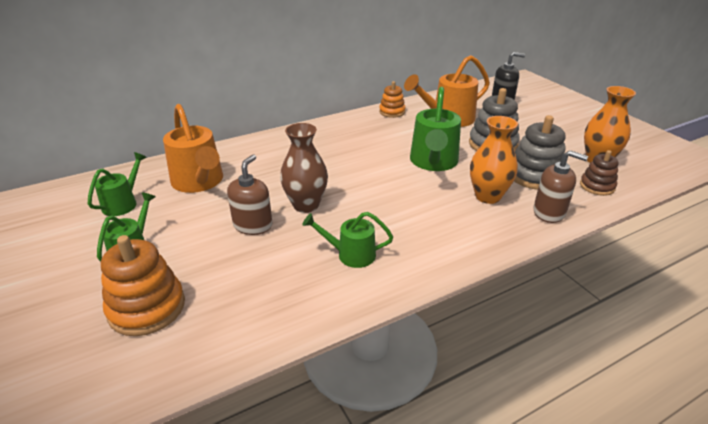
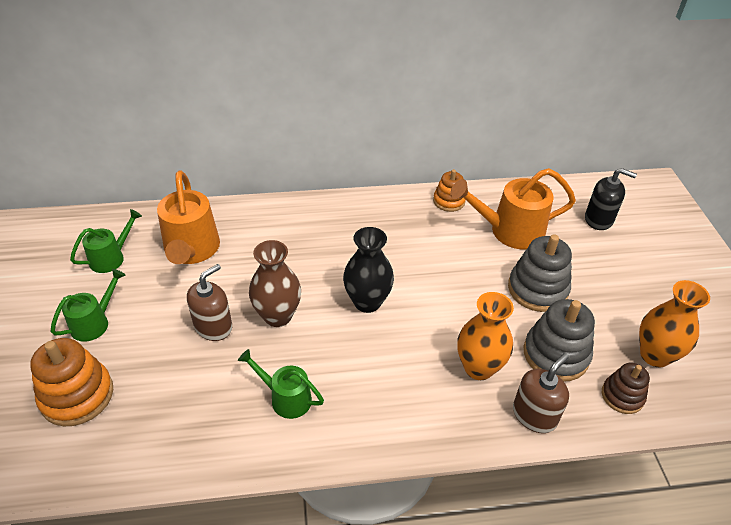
camera: 20 degrees right, 10 degrees up
green watering can [410,87,461,171] -> none
brown soap dispenser [533,150,588,223] -> brown soap dispenser turned 90 degrees counterclockwise [513,353,569,433]
none -> black vase [343,227,394,313]

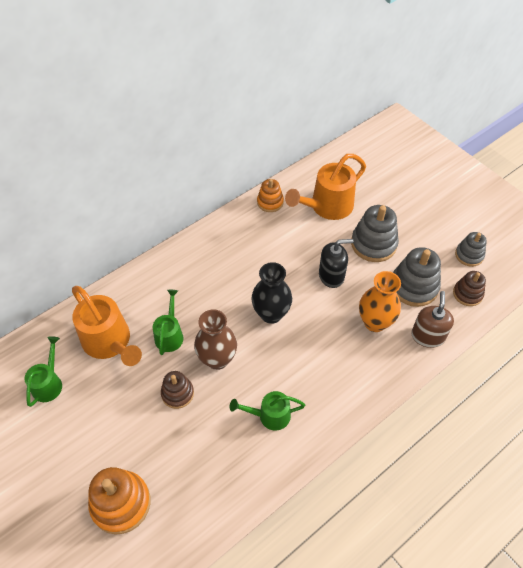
camera: 30 degrees left, 10 degrees up
green watering can [50,269,126,342] -> green watering can moved to [152,290,183,355]
brown soap dispenser [187,264,232,341] -> brown stacking toy [161,371,194,409]
black soap dispenser [585,168,637,230] -> black soap dispenser moved to [319,239,353,288]
orange vase [639,280,710,368] -> grey stacking toy [455,232,487,267]

